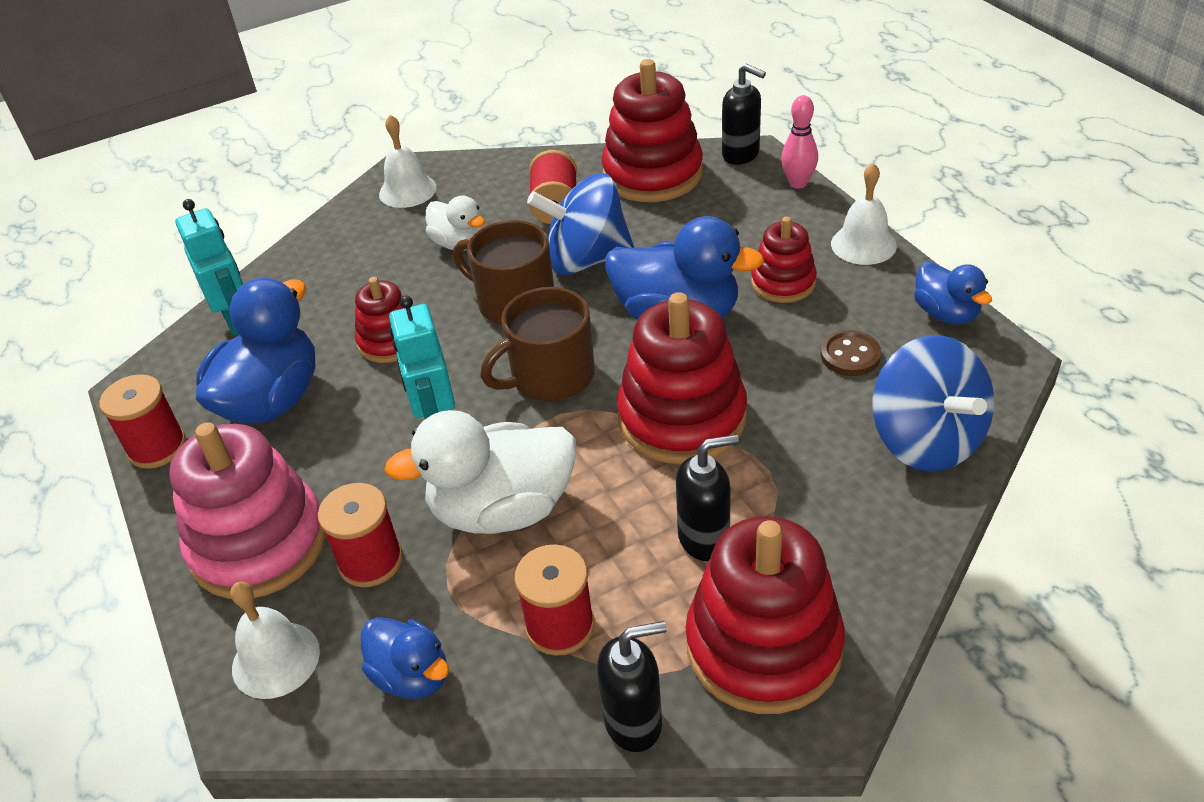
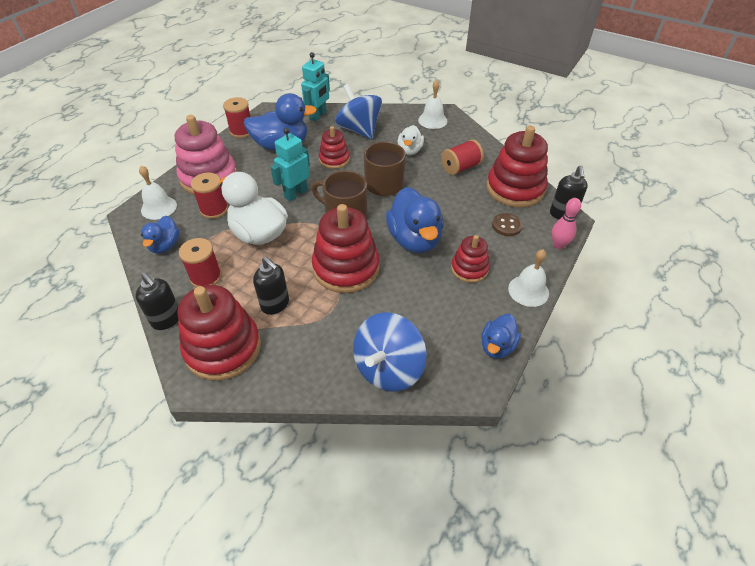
camera: 55 degrees right, 5 degrees up
blue spinning top [527,173,634,275] -> blue spinning top moved to [335,84,382,139]
brown button [820,330,881,376] -> brown button moved to [492,213,523,236]

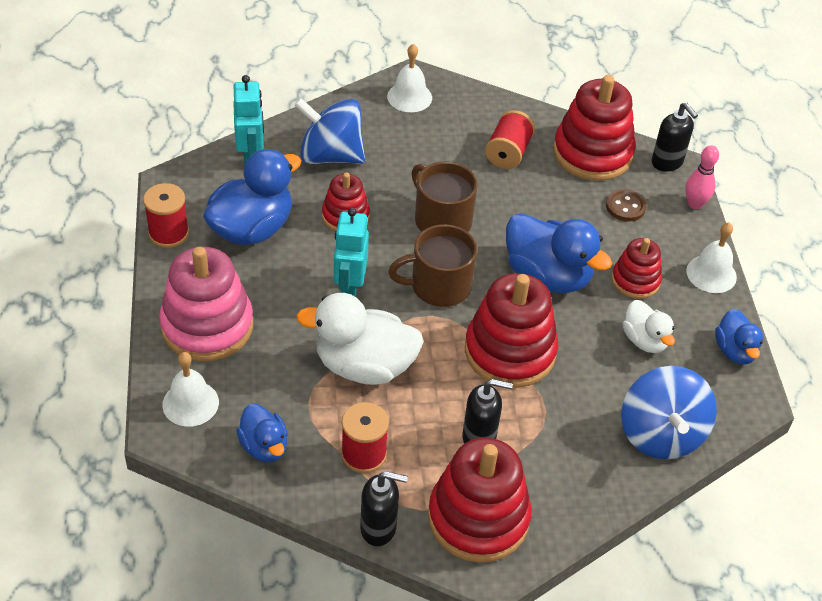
camera: 40 degrees left, 0 degrees up
red spool [191,173,228,219] -> none
white duck [398,125,424,155] -> white duck moved to [623,300,675,353]

